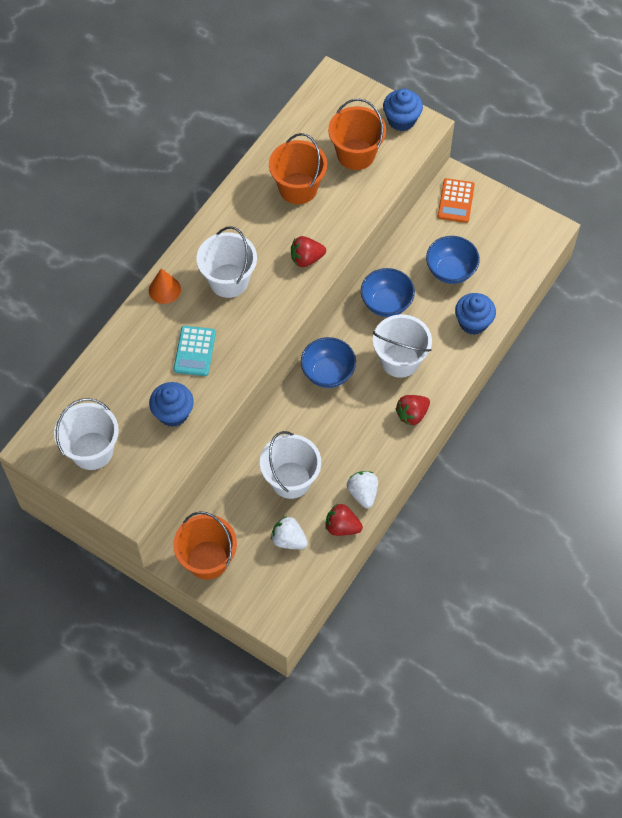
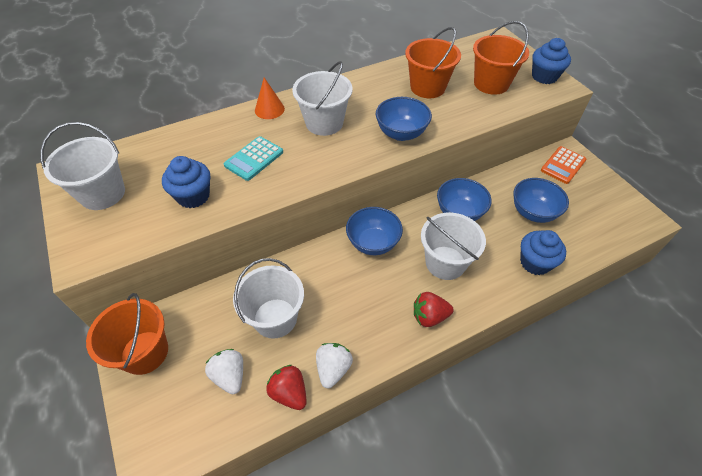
camera: 30 degrees right, 10 degrees down
red strawberry [291,236,326,267] -> blue bowl [376,97,432,141]

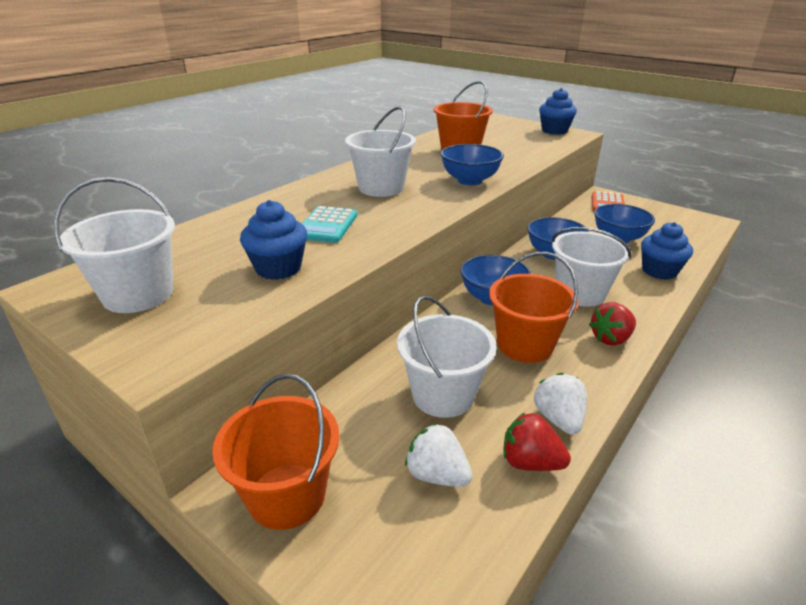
camera: 25 degrees left, 20 degrees down
orange cone [255,77,285,119] -> none
orange bucket [473,21,529,95] -> orange bucket moved to [489,252,578,363]

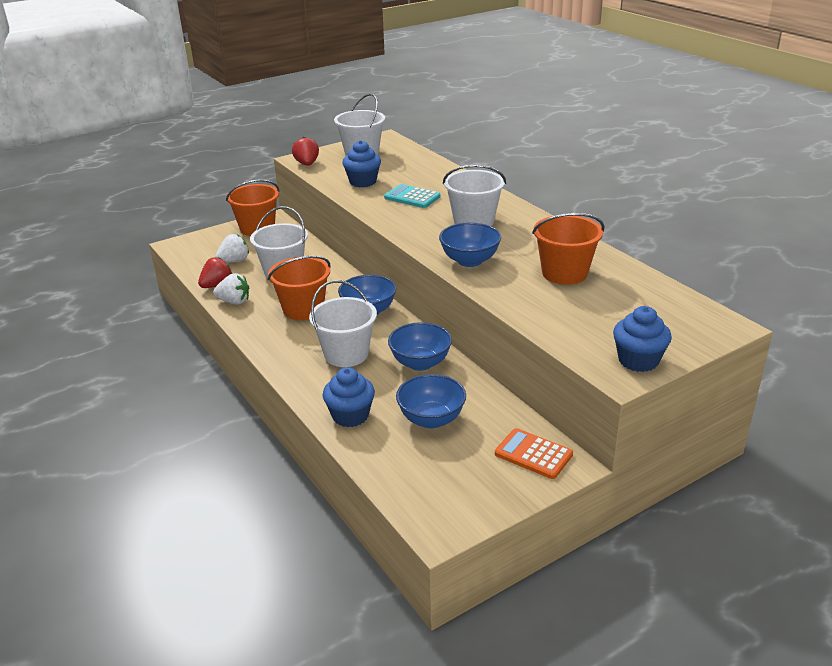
camera: 110 degrees right, 0 degrees up
red strawberry [589,302,636,345] -> red strawberry moved to [292,137,319,166]

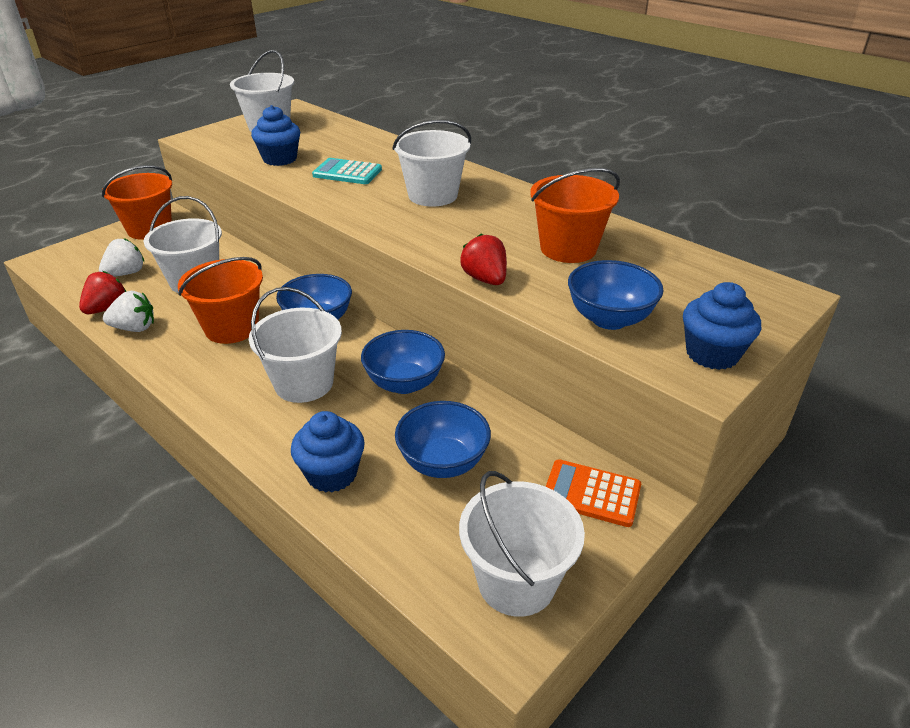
camera: 15 degrees left, 5 degrees up
red strawberry [292,137,319,166] -> red strawberry moved to [460,233,507,285]
blue bowl [439,223,501,267] -> blue bowl moved to [568,260,664,330]
none -> white bucket [459,471,585,617]

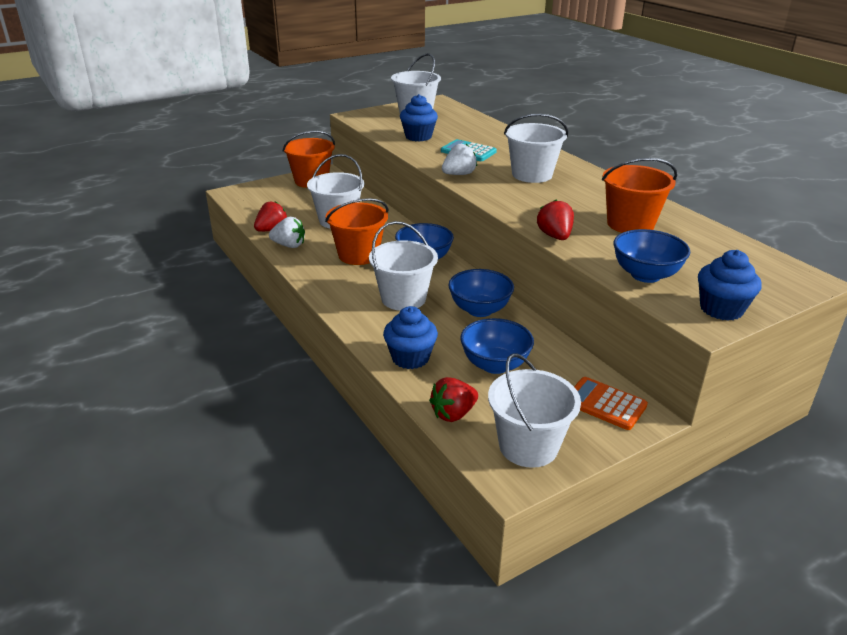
camera: 15 degrees right, 5 degrees down
white strawberry [99,238,144,277] -> white strawberry moved to [442,144,477,175]
none -> red strawberry [429,377,478,422]

